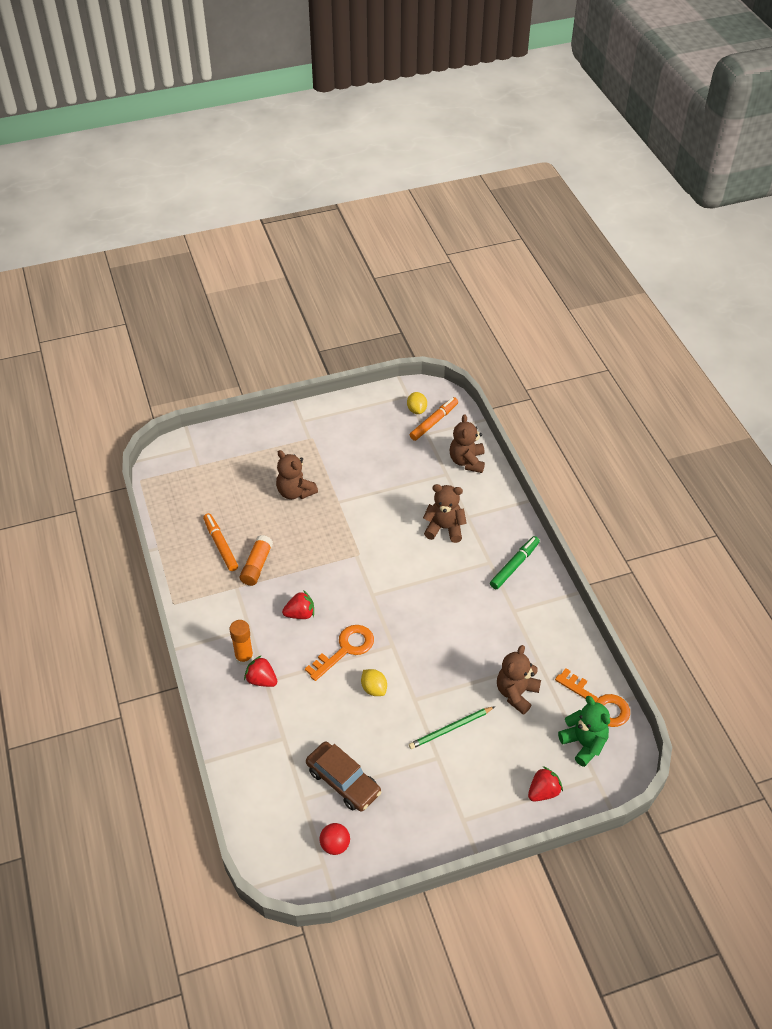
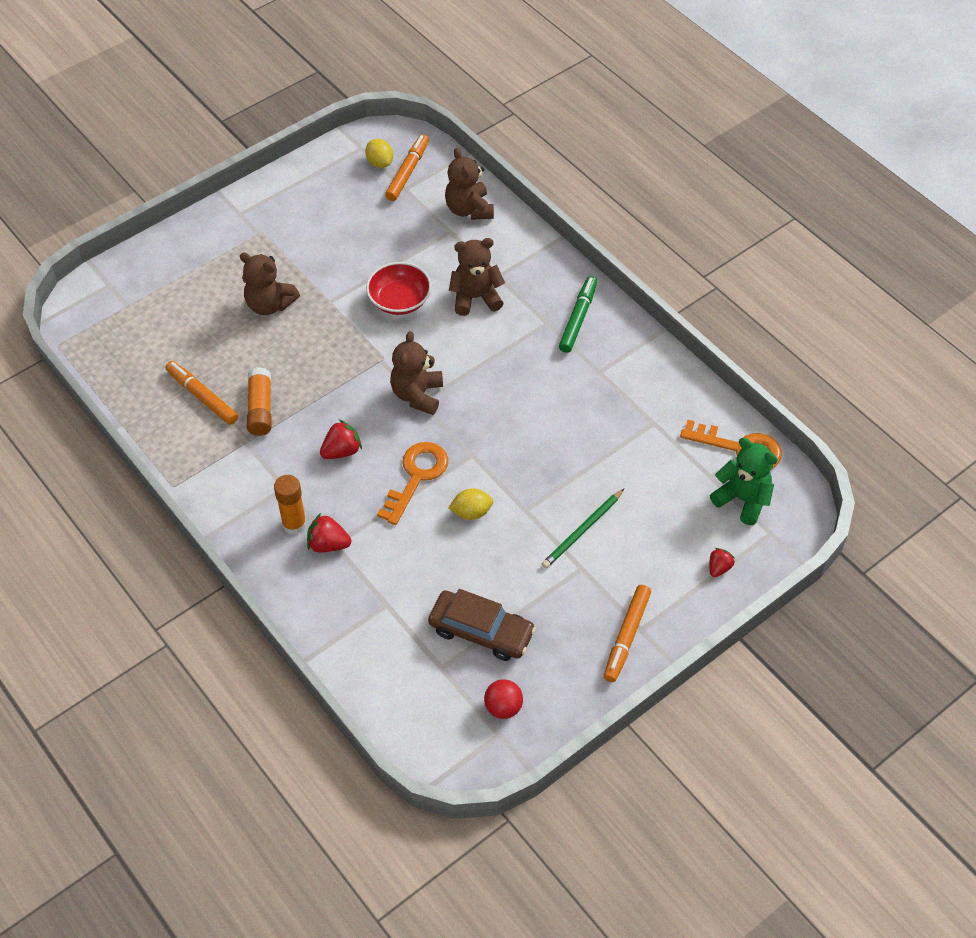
camera: 20 degrees left, 5 degrees up
yellow lemon [361,669,387,696] -> yellow lemon turned 45 degrees counterclockwise [449,488,493,520]
brown teddy bear [497,645,541,715] -> brown teddy bear moved to [390,331,443,415]
red strawberry [528,766,563,801] -> red strawberry [709,548,735,577], size x0.67
none -> red bowl [366,262,432,315]
none -> orange marker [604,585,651,682]

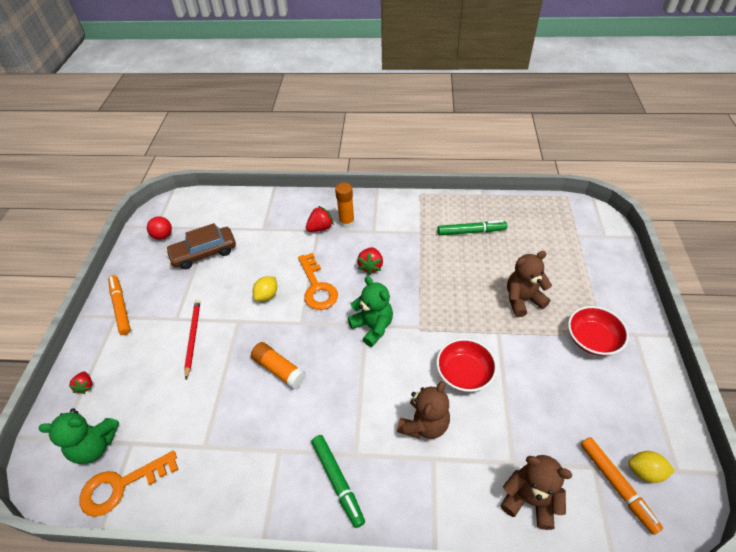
camera: 135 degrees right, 5 degrees down
orange marker [165,361,238,425] -> green marker [438,220,508,235]
orange glue stick [247,367,272,436] -> orange glue stick moved to [251,342,306,389]
brown teddy bear [390,331,443,415] -> green teddy bear [348,276,393,347]
green pencil [542,489,624,569] -> red pencil [184,299,200,379]
none -> red bowl [568,306,629,356]

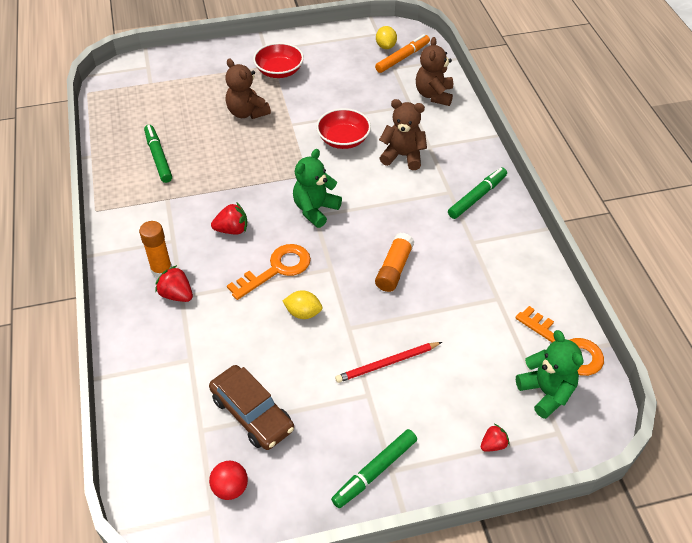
camera: 110 degrees left, 0 degrees up
orange marker [108,275,131,335] -> green marker [331,429,417,508]

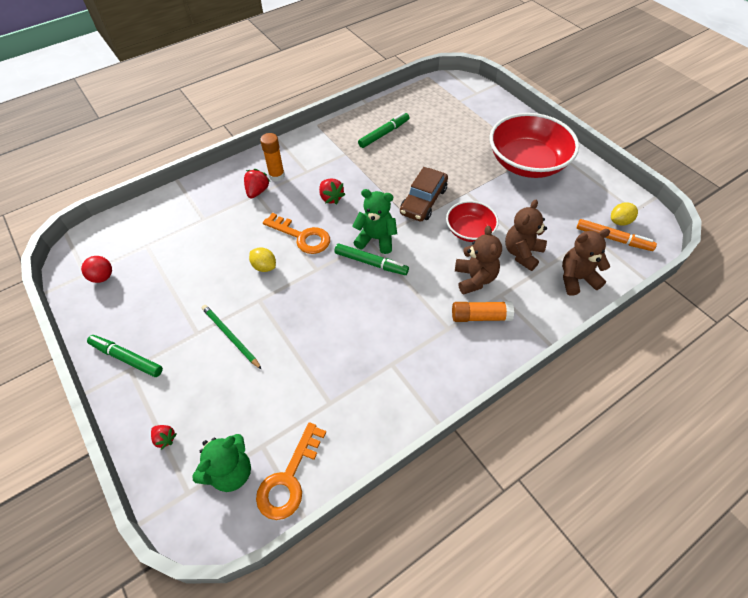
camera: 70 degrees right, 5 degrees up
brown car [209,365,294,450] -> brown car moved to [400,167,448,221]
brown teddy bear [225,58,271,119] -> brown teddy bear moved to [505,200,547,271]
red bowl [253,42,304,78] -> red bowl [490,113,579,178], size x1.83
yellow lemon [283,290,323,319] -> yellow lemon turned 45 degrees counterclockwise [249,247,276,272]
red pencil [335,342,442,383] -> green pencil [202,305,261,369]
orange glue stick [375,233,414,292] -> orange glue stick moved to [452,301,514,322]
green marker [448,167,507,219] -> green marker moved to [334,243,409,275]

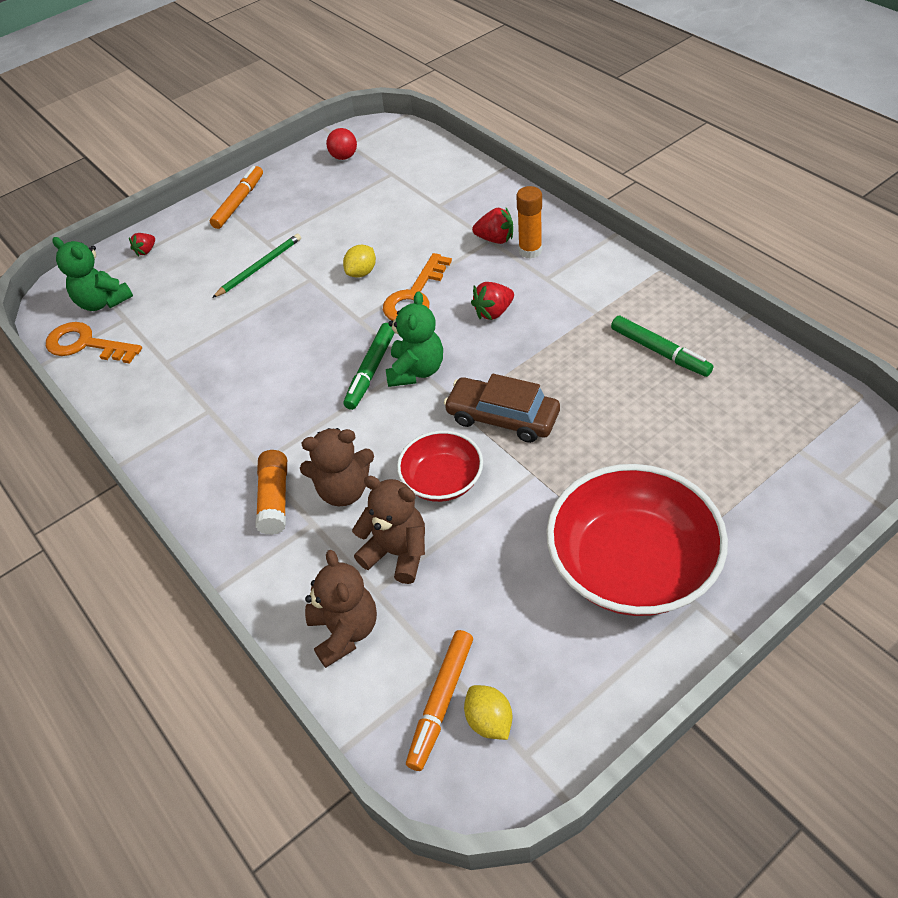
camera: 90 degrees right, 5 degrees down
green marker [87,335,163,377] -> orange marker [210,166,263,229]

